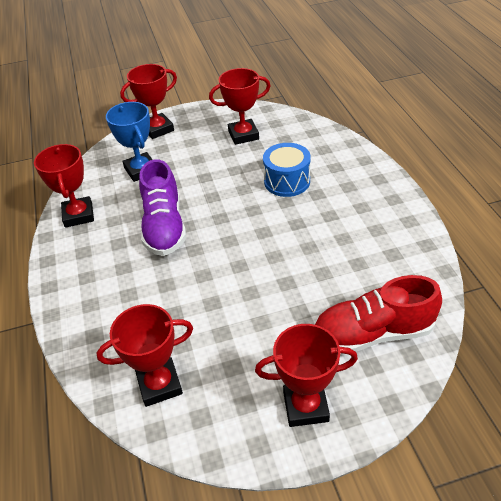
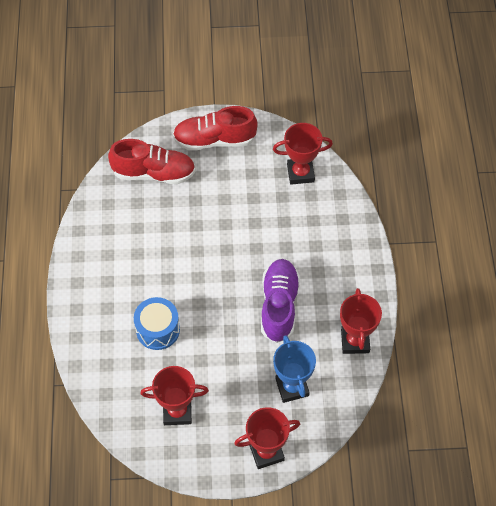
camera: 170 degrees left, 15 degrees up
red trophy [255,324,358,427] -> red shoe [173,106,258,151]

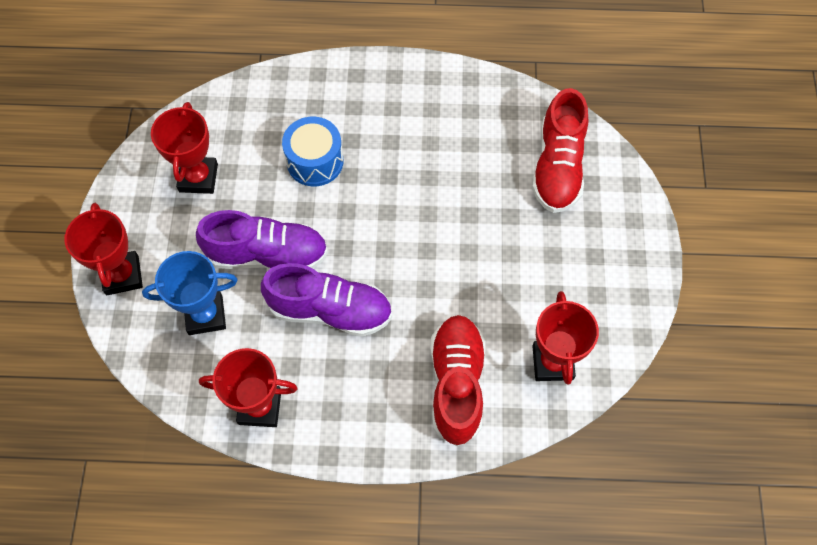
camera: 95 degrees right, 5 degrees up
red shoe [173,106,258,151] -> red shoe moved to [430,315,485,446]
none -> purple shoe [196,210,328,269]

